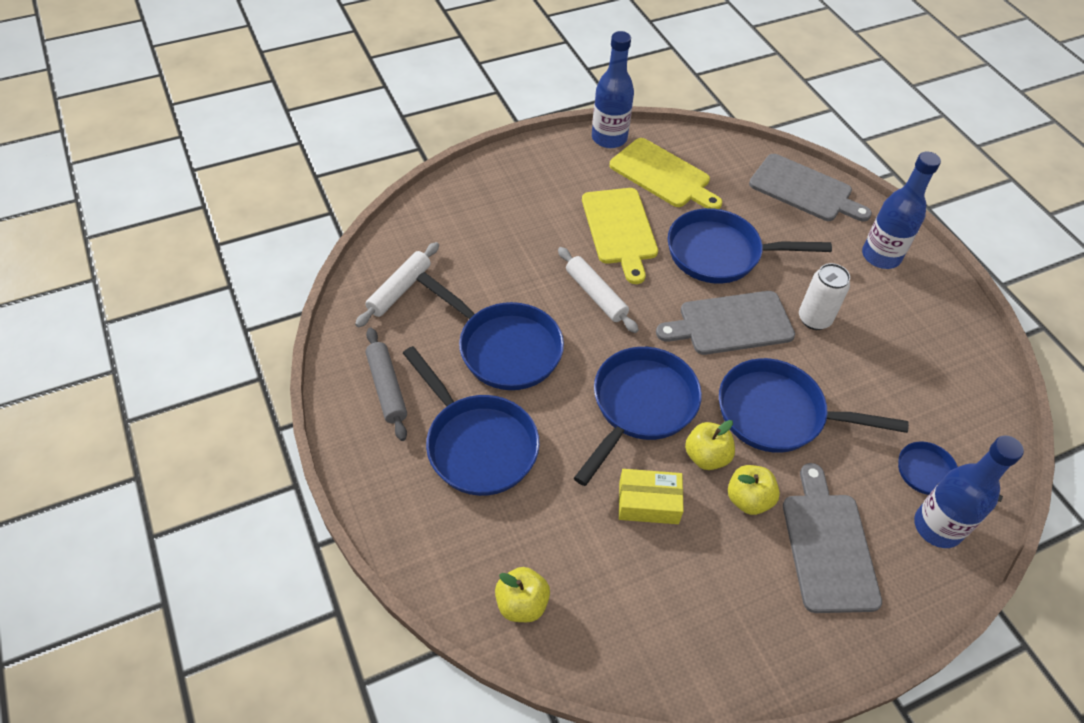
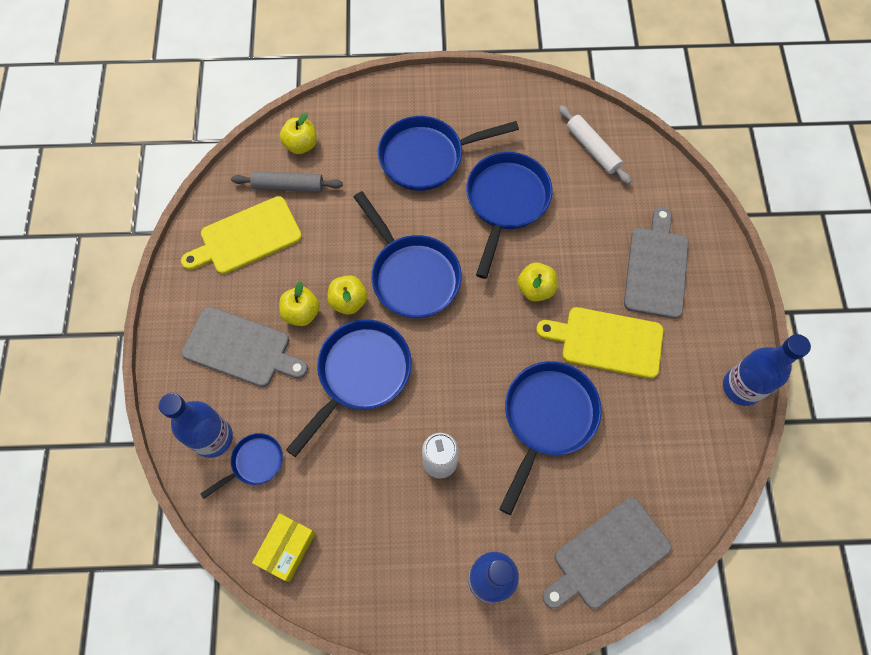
camera: 115 degrees right, 15 degrees up
grey rolling pin [365,328,407,441] -> grey rolling pin moved to [231,171,343,192]
blue pan [416,272,564,390] -> blue pan turned 135 degrees clockwise [466,152,553,279]
white rolling pin [558,247,639,333] -> yellow apple [518,262,557,301]
yellow cutting board [609,138,722,209] -> yellow cutting board moved to [181,196,302,274]
yellow box [619,469,684,524] -> yellow box moved to [252,513,316,582]
grey cutting board [656,291,795,355] -> grey cutting board moved to [624,207,689,319]

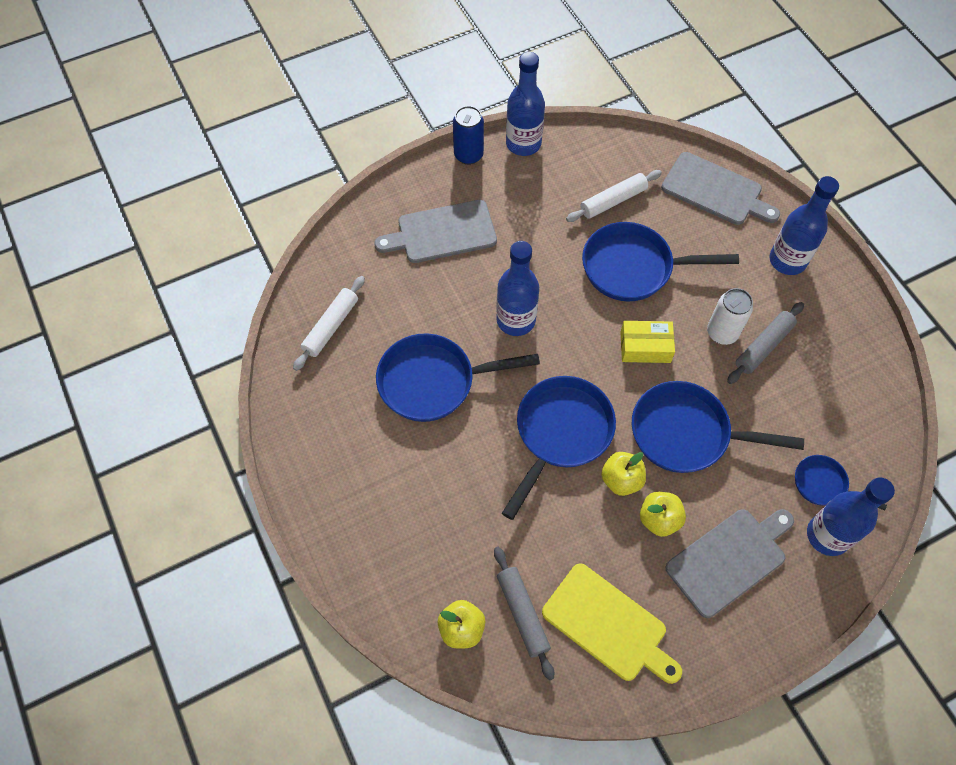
camera: 115 degrees left, 5 degrees down
grey cutting board [182,306,308,387] -> grey cutting board turned 60 degrees clockwise [666,509,794,618]
yellow box [252,513,316,582] -> yellow box moved to [620,321,675,363]
blue pan [378,116,519,191] -> none
yellow apple [518,262,557,301] -> blue bottle [496,241,539,336]
yellow cutting board [536,307,663,378] -> none
none -> blue can [453,106,484,165]
none -> white rolling pin [566,170,662,222]
none -> grey rolling pin [727,302,804,384]

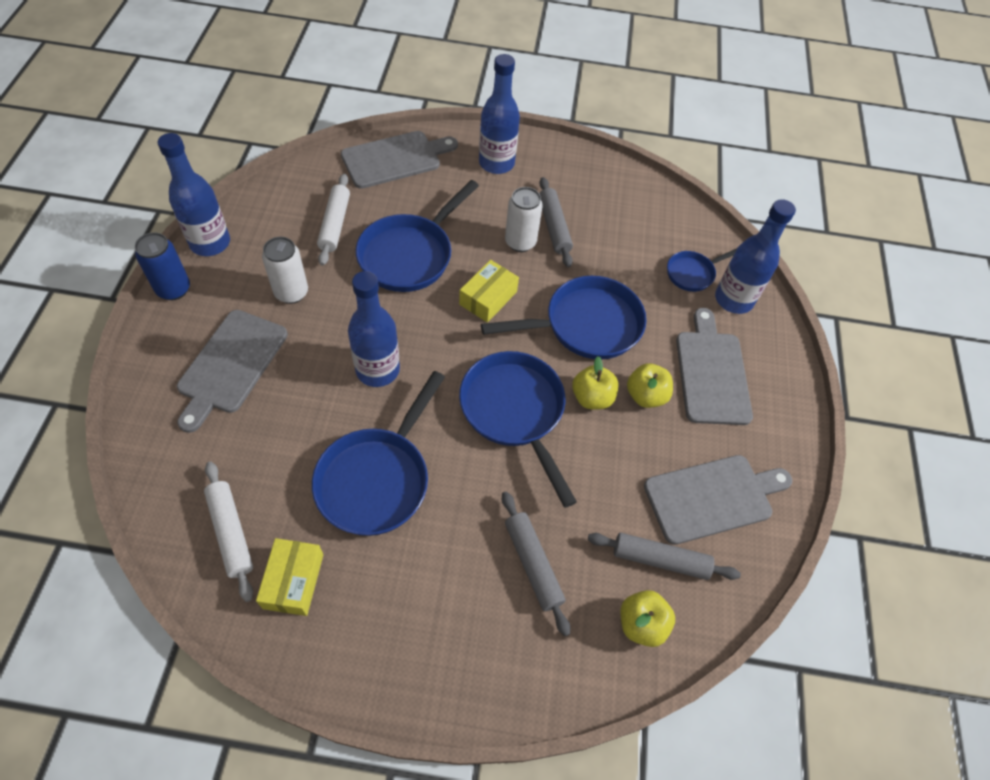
camera: 60 degrees left, 5 degrees down
yellow cutting board [542,563,682,684] -> grey cutting board [644,455,792,545]
blue pan [632,381,804,473] -> blue pan turned 150 degrees counterclockwise [481,276,646,359]
none -> yellow box [256,538,323,616]
none -> white can [262,237,308,304]
none -> grey rolling pin [502,491,570,636]

